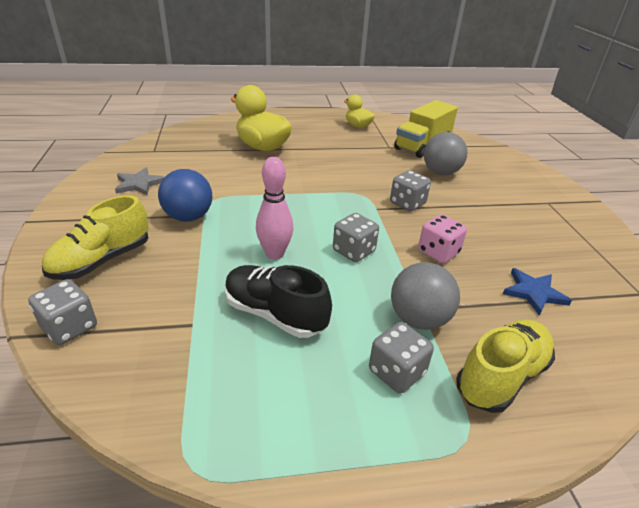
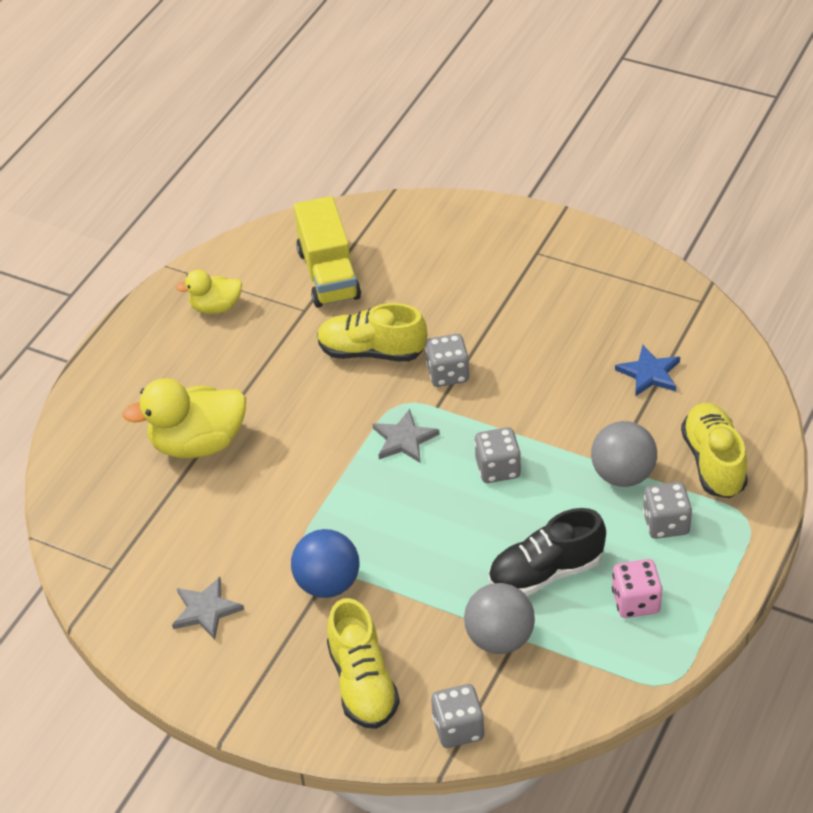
camera: 50 degrees left, 10 degrees up
pink bowling pin [256,157,293,260] -> none
pink dice [418,214,467,263] -> pink dice moved to [612,559,663,618]
grey ball [424,132,468,175] -> grey ball moved to [464,583,535,654]
none -> yellow shoe [317,303,427,362]
none -> grey star [373,409,440,463]

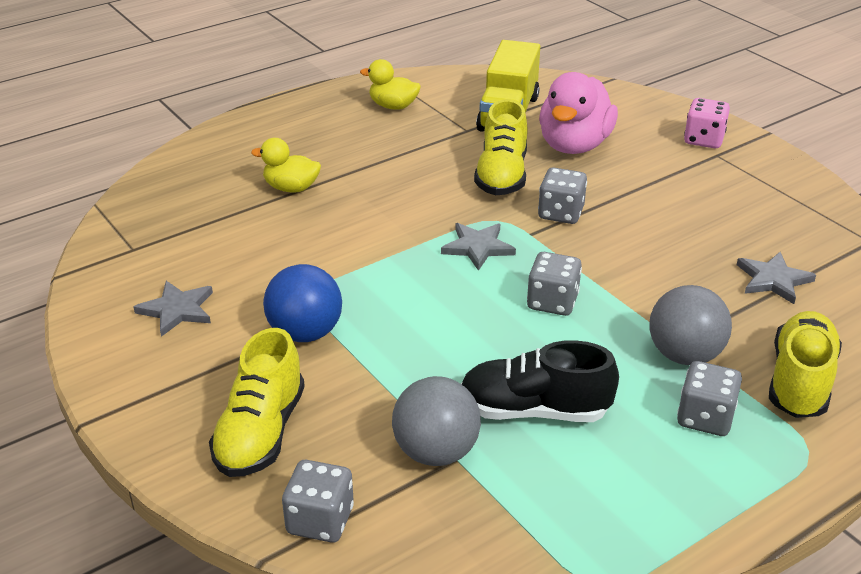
camera: 25 degrees right, 10 degrees down
yellow duck [123,378,246,459] -> yellow duck [251,138,321,193], size x0.58
yellow shoe [317,303,427,362] -> yellow shoe turned 120 degrees counterclockwise [474,99,528,195]
pink dice [612,559,663,618] -> pink dice moved to [684,98,730,148]
blue star [615,345,680,397] -> grey star [737,252,816,304]
none -> pink duck [539,72,618,154]

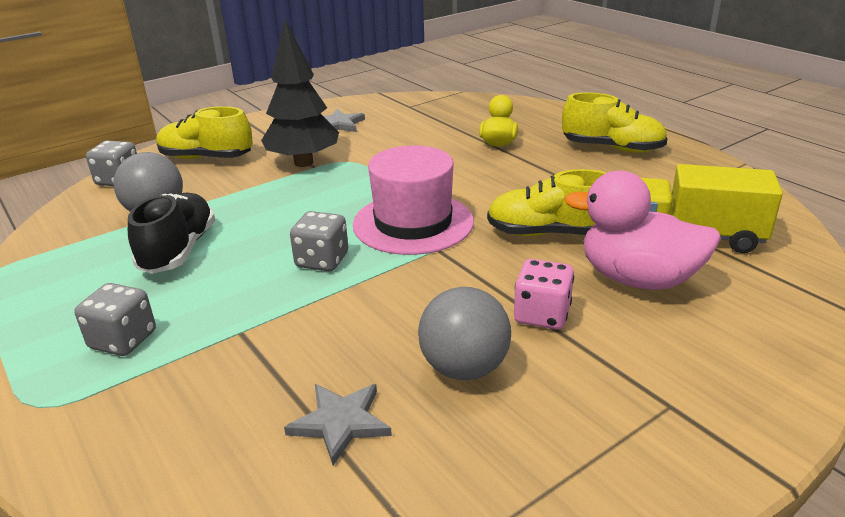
camera: 90 degrees right, 5 degrees down
blue ball [263,264,342,342] -> black tree [261,20,339,167]
yellow duck [360,59,421,110] -> none
grey star [441,223,516,271] -> pink hat [353,146,474,255]
grey dice [538,167,587,224] -> none
grey ball [649,285,732,365] -> grey ball moved to [418,287,511,380]
pink dice [684,98,730,148] -> pink dice moved to [514,259,574,329]
yellow shoe [769,311,842,418] -> yellow shoe moved to [562,92,668,153]

